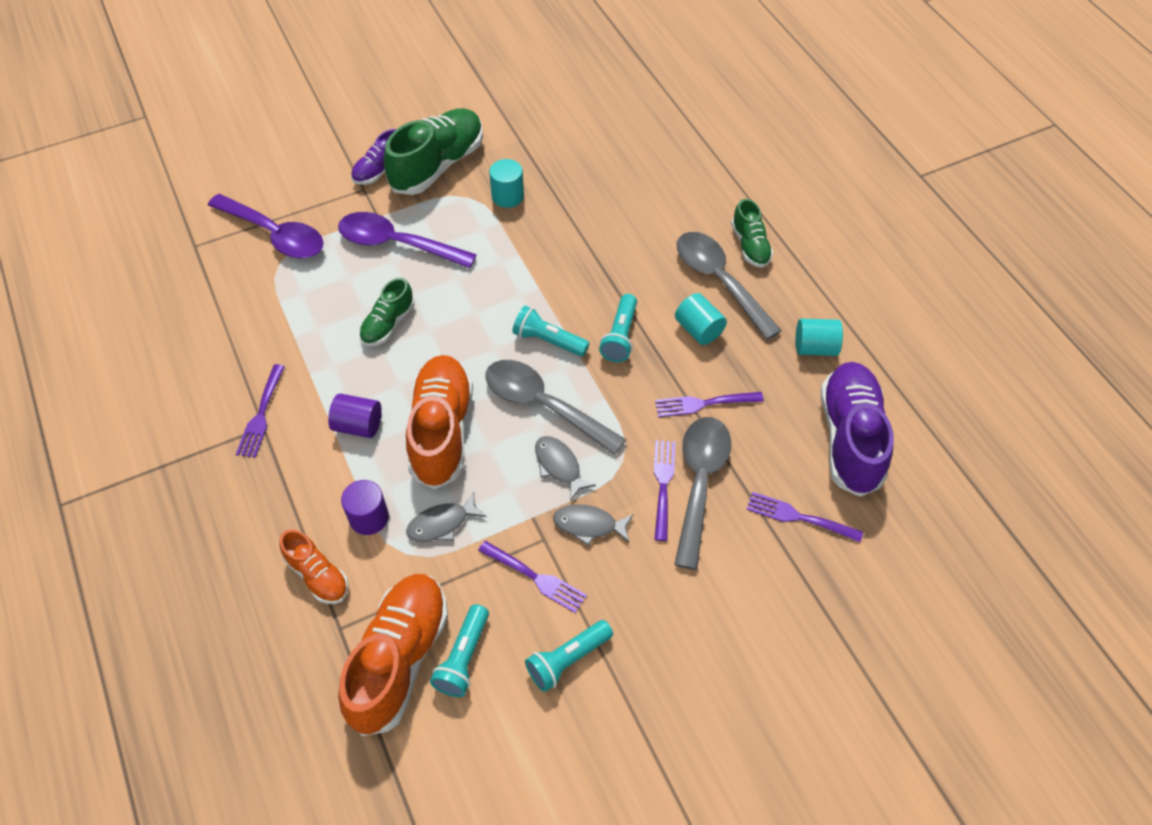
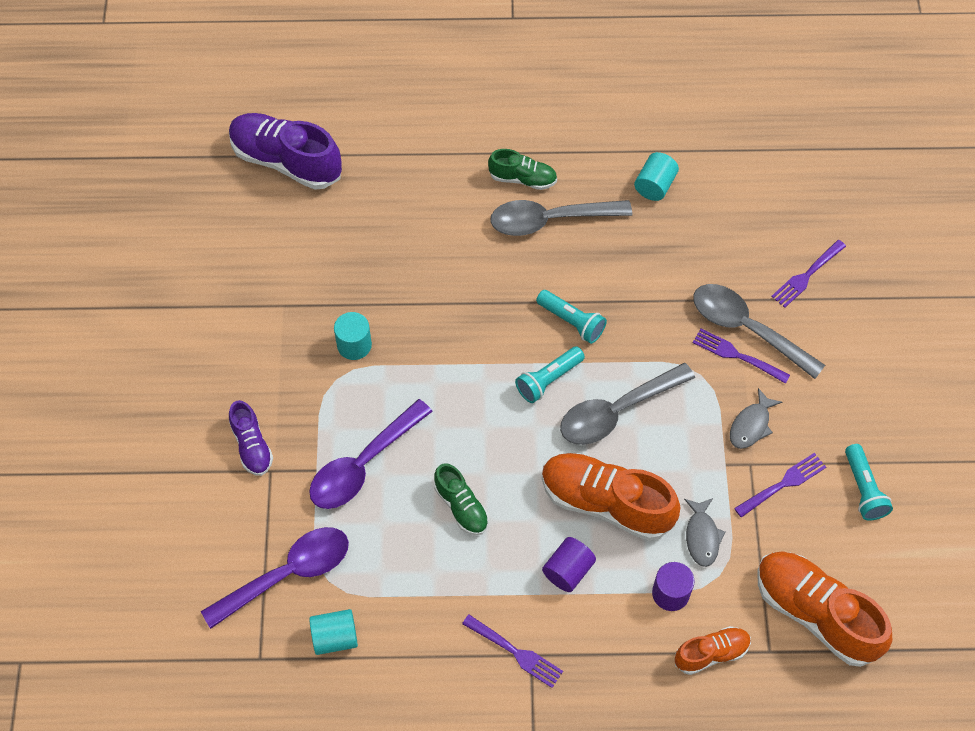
camera: 65 degrees left, 5 degrees up
green shoe [383,108,483,195] -> none
turquoise flashlight [430,604,489,697] -> none
grey fish [535,436,596,500] -> none
purple fork [655,392,764,417] -> none
turquoise cylinder [675,293,727,345] -> turquoise cylinder moved to [309,609,358,655]
purple shoe [821,362,893,497] -> purple shoe moved to [229,113,342,190]

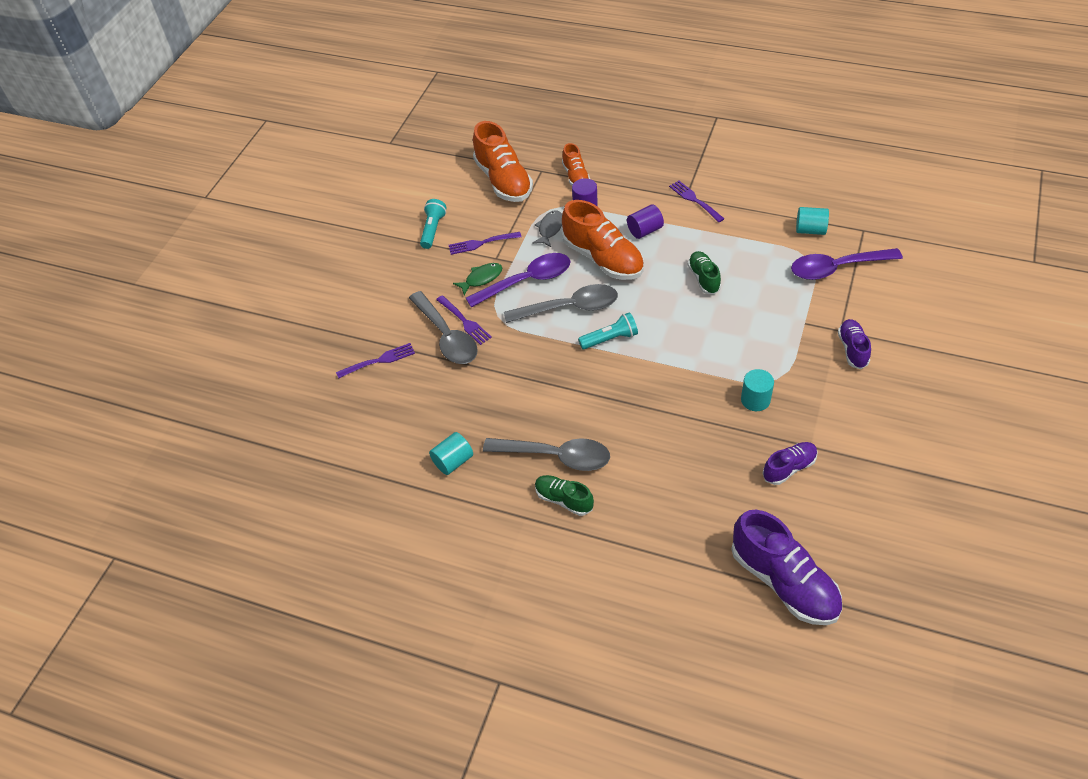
camera: 155 degrees left, 10 degrees down
purple spoon [309,399,433,509] -> purple spoon moved to [466,253,571,308]
turquoise flashlight [536,290,607,344] -> none
orange shoe [675,626,751,675] -> orange shoe turned 105 degrees counterclockwise [562,143,590,186]
grey fish [730,388,782,449] -> green fish [453,263,502,295]
none -> purple shoe [763,442,818,485]

